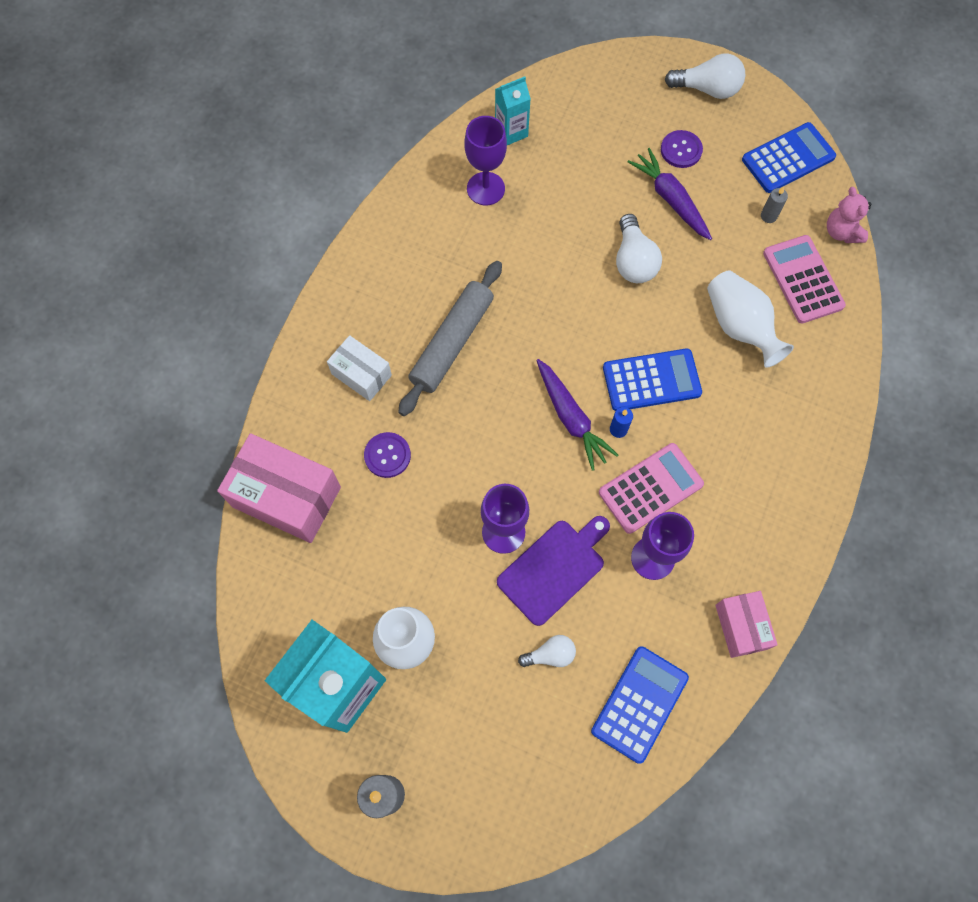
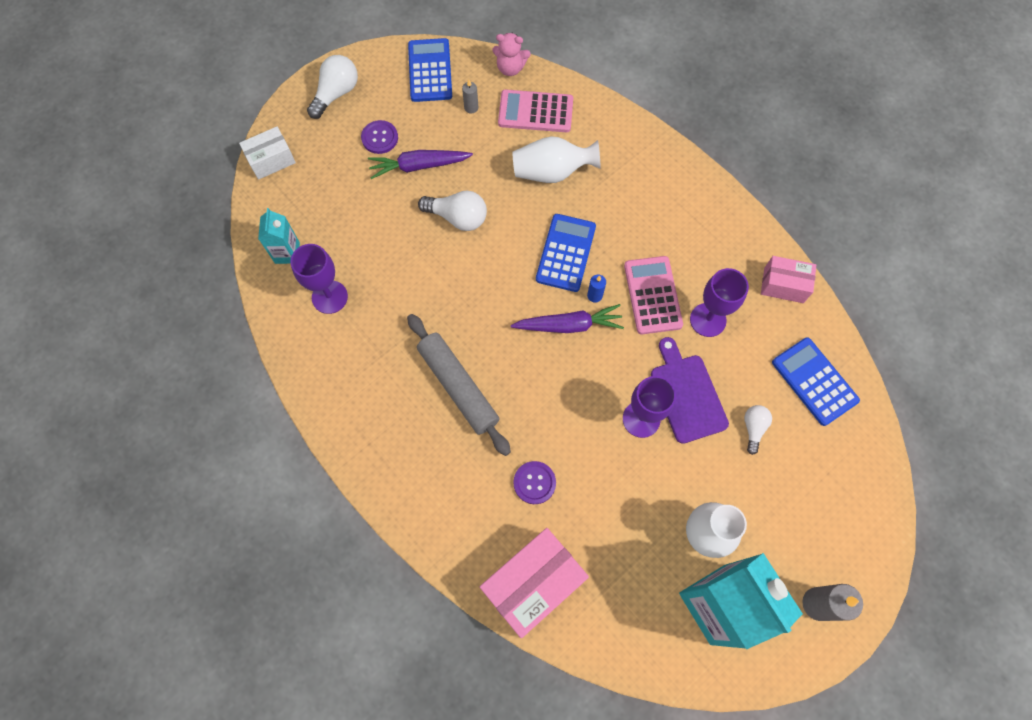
camera: 65 degrees left, 0 degrees up
white box [327,335,392,401] -> white box moved to [239,126,296,180]

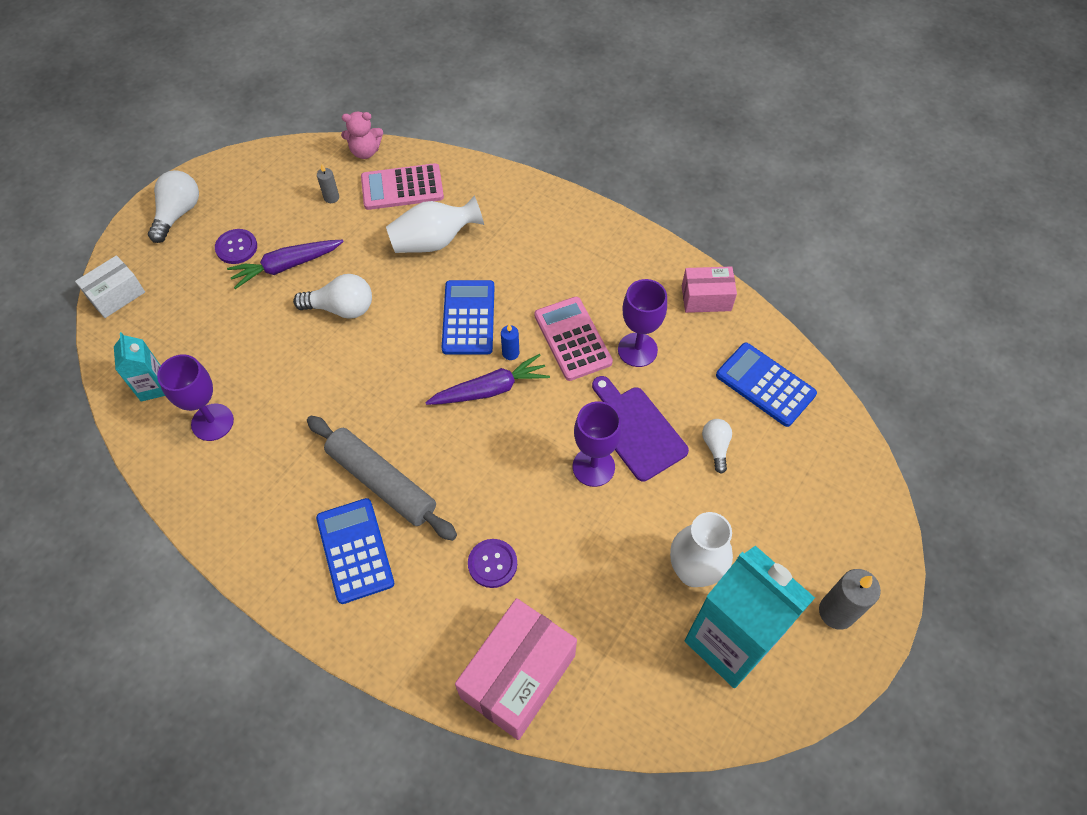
camera: 15 degrees left, 10 degrees down
blue calculator [408,38,452,102] -> blue calculator moved to [316,498,394,604]

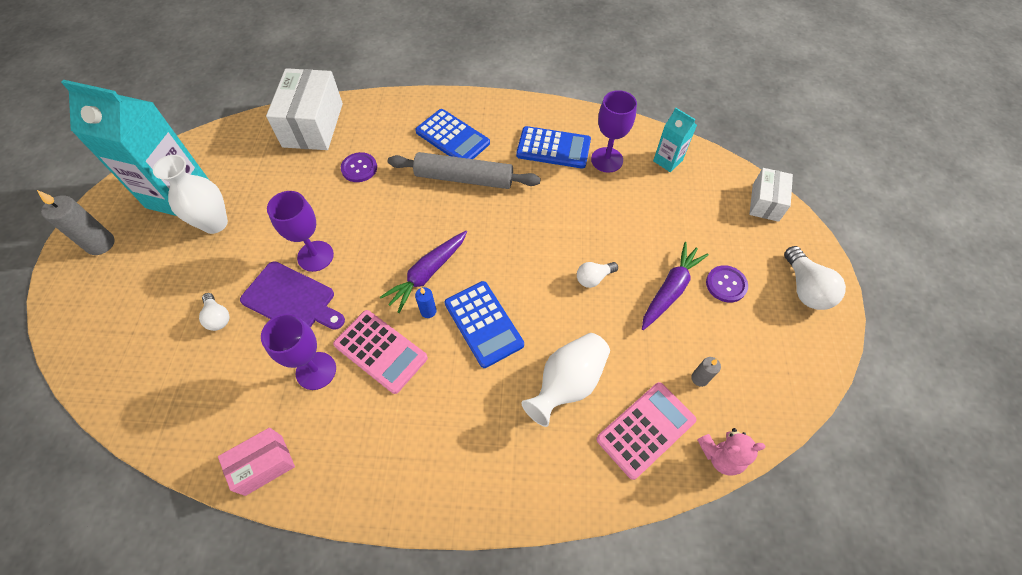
camera: 150 degrees right, 0 degrees up
white light bulb [293,274,372,319] -> white light bulb [577,262,618,288], size x0.62
pink teddy bear [341,112,383,159] -> pink teddy bear turned 150 degrees counterclockwise [697,428,766,476]
pink box [455,598,577,740] -> white box [266,68,343,150]
blue calculator [716,342,817,427] -> blue calculator moved to [516,126,591,169]

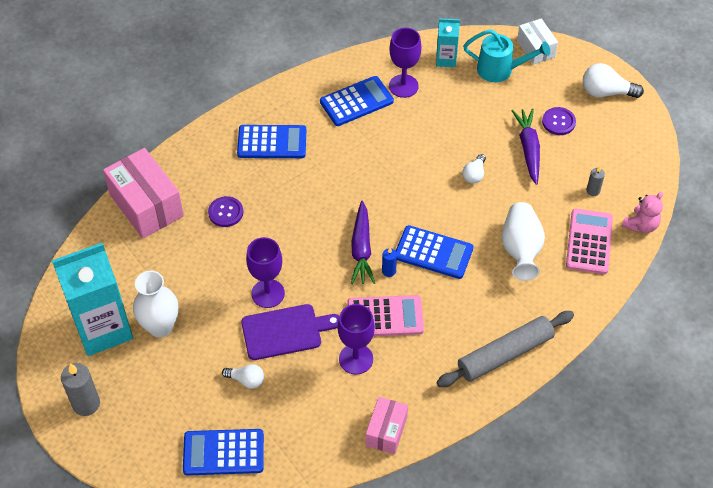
camera: 40 degrees left, 5 degrees down
white box [266,68,343,150] -> pink box [103,148,184,239]
grey rolling pin [388,152,541,189] -> grey rolling pin moved to [437,311,574,387]
white light bulb [784,246,846,310] -> white light bulb turned 150 degrees clockwise [583,63,644,98]
none -> blue calculator [183,429,264,475]
none -> turquoise watering can [463,29,550,82]

